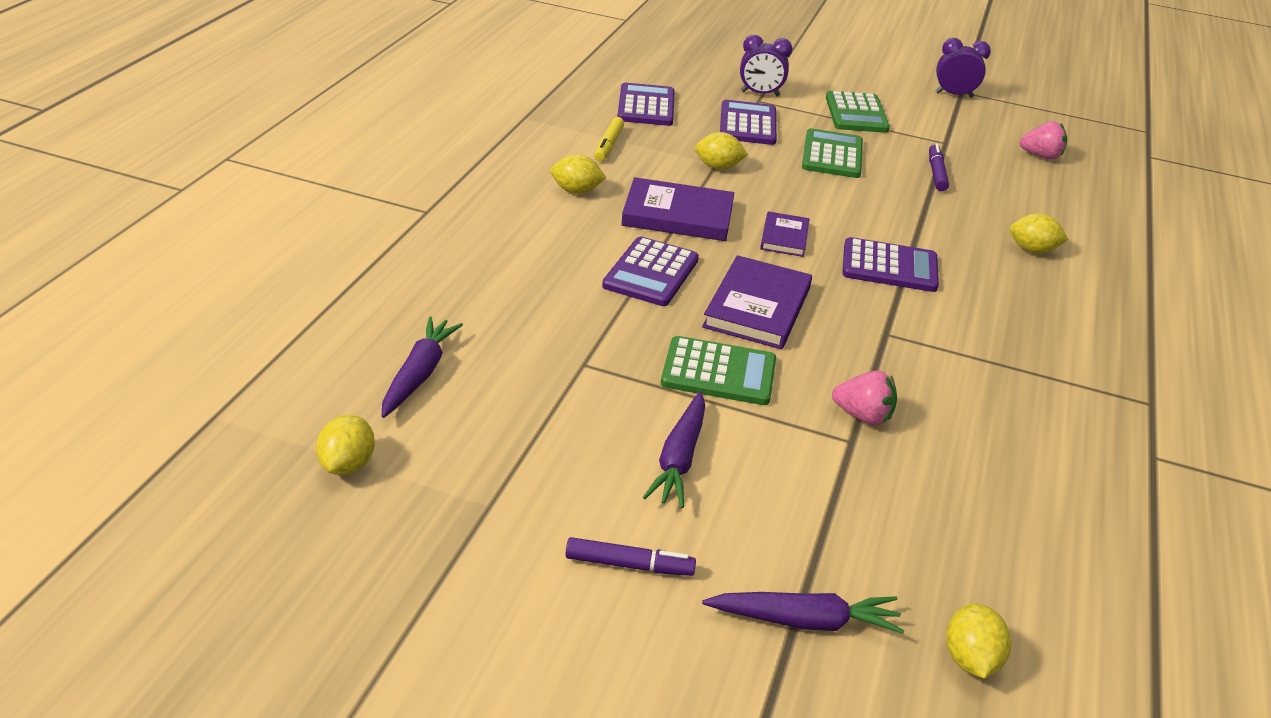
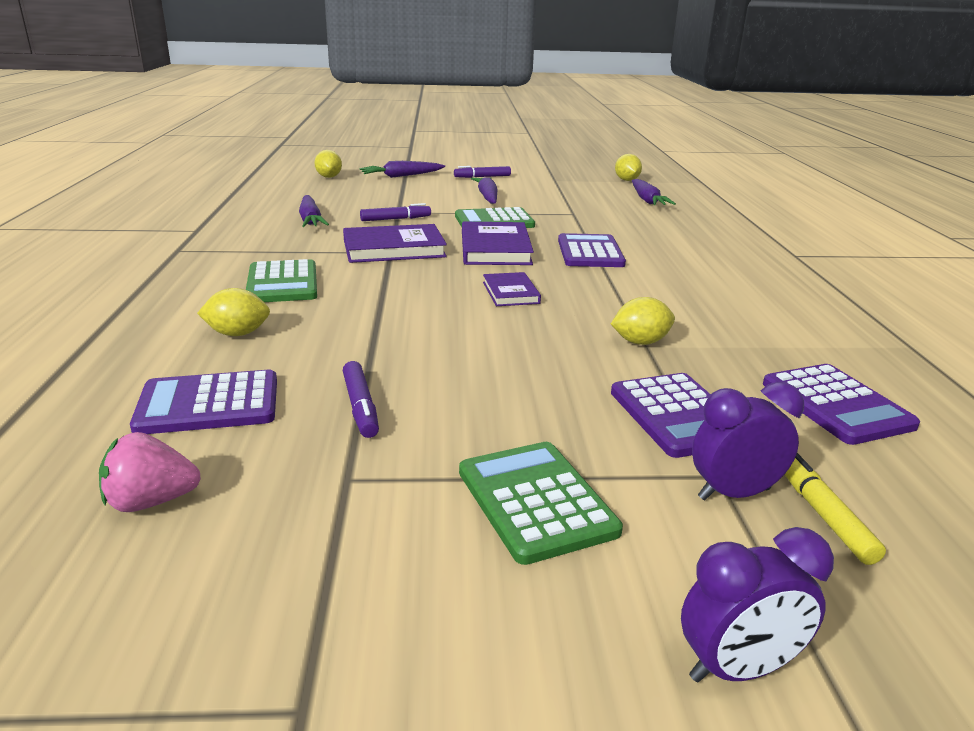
camera: 160 degrees right, 10 degrees down
yellow lemon [550,154,606,194] -> none
yellow marker [594,117,624,161] -> yellow marker moved to [785,453,886,565]
purple book [621,177,734,241] -> purple book moved to [343,224,447,263]
green calculator [802,128,863,178] -> green calculator moved to [246,259,317,302]
pink strawberry [832,371,897,426] -> purple marker [360,203,431,221]
purple calculator [842,237,939,292] -> purple calculator moved to [130,370,277,434]
purple clock [936,38,991,97] -> purple clock moved to [681,527,834,683]
none -> purple carrot [299,195,329,227]

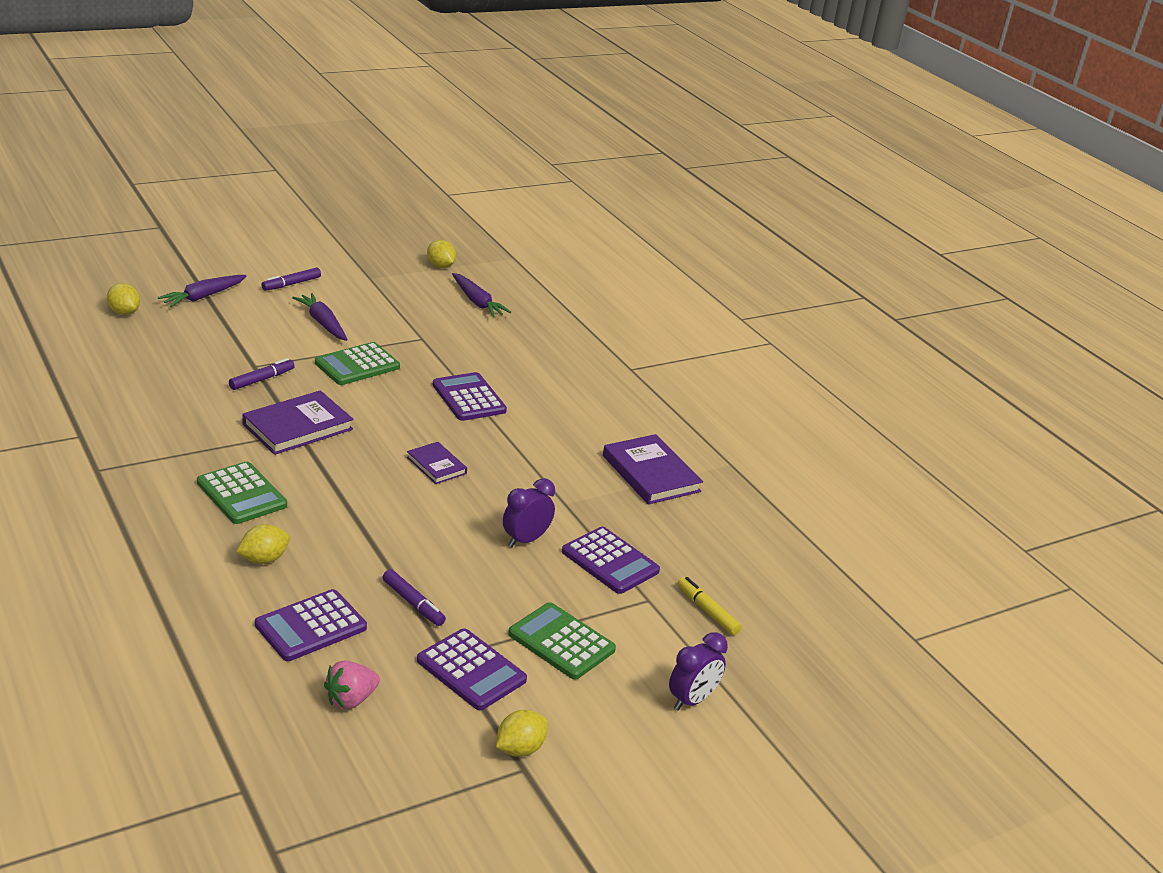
camera: 30 degrees left, 5 degrees up
purple carrot [299,195,329,227] -> none
purple book [462,222,534,265] -> purple book moved to [603,434,703,505]
yellow lemon [611,297,675,345] -> yellow lemon moved to [496,710,548,757]
purple clock [692,382,804,501] -> purple clock moved to [503,478,555,547]
purple calculator [763,364,920,445] -> purple calculator moved to [417,628,527,710]

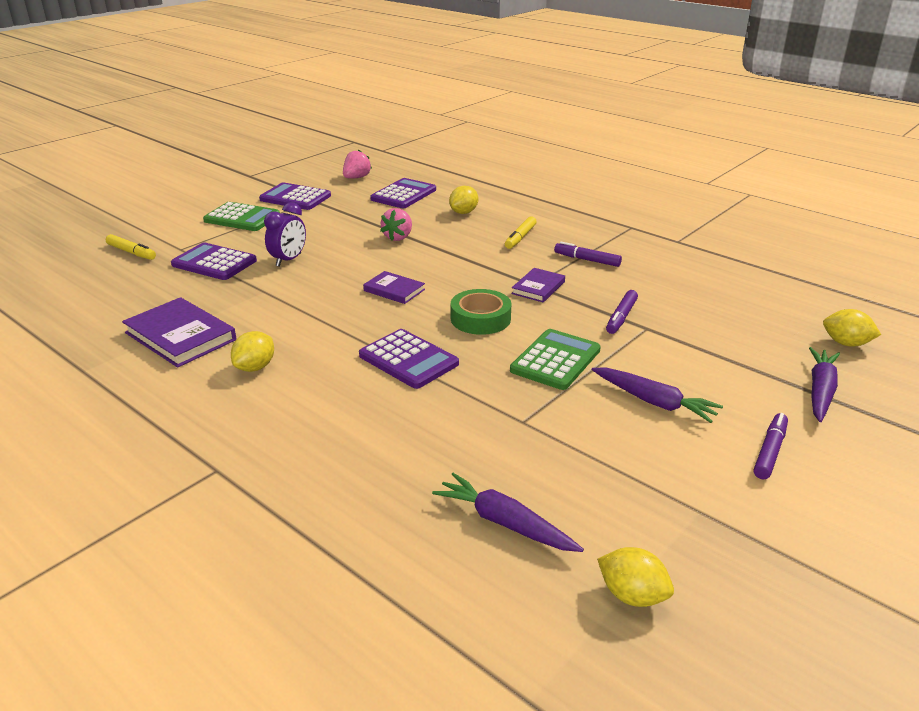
camera: 165 degrees right, 0 degrees up
green calculator [197,461,287,524] -> yellow marker [505,216,537,249]
purple book [242,390,353,455] -> purple book [511,268,565,303], size x0.58
purple marker [383,569,446,626] -> purple marker moved to [554,242,622,267]
yellow lemon [496,710,548,757] -> yellow lemon moved to [231,331,274,372]
purple clock [669,632,728,711] -> none
none -> pink strawberry [380,208,412,241]
none -> green tape [451,289,511,335]

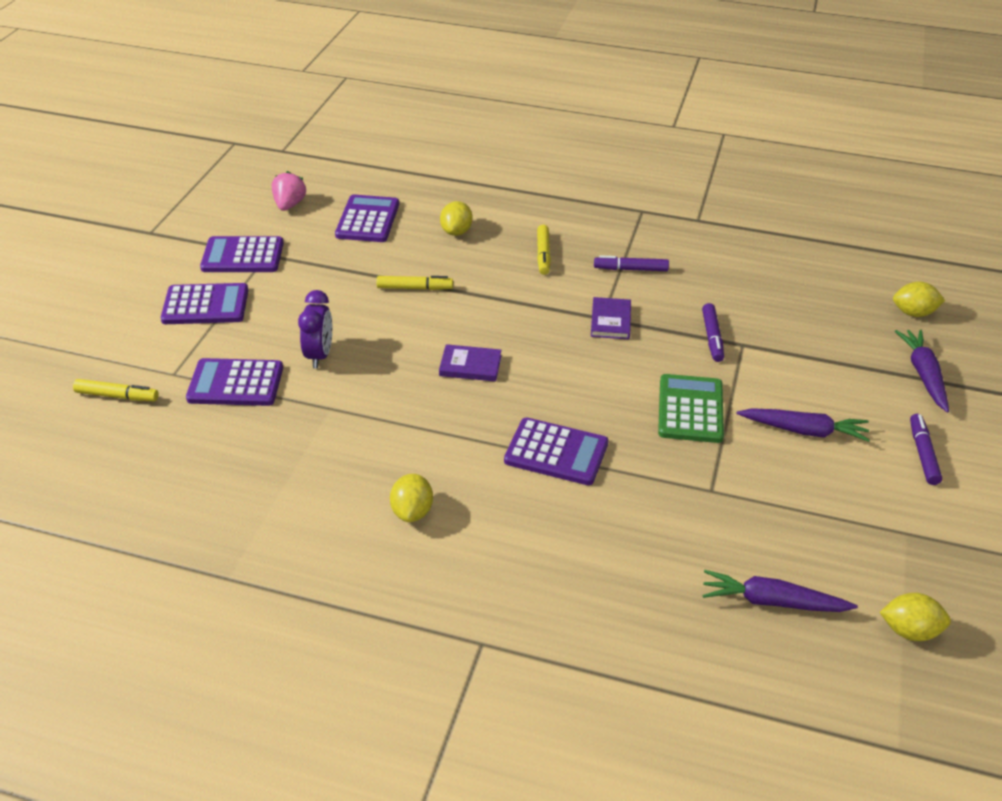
camera: 25 degrees left, 10 degrees up
purple book [122,297,236,368] -> none
green calculator [203,202,280,231] -> purple calculator [161,283,248,324]
pink strawberry [380,208,412,241] -> yellow marker [376,276,453,290]
green tape [451,289,511,335] -> none

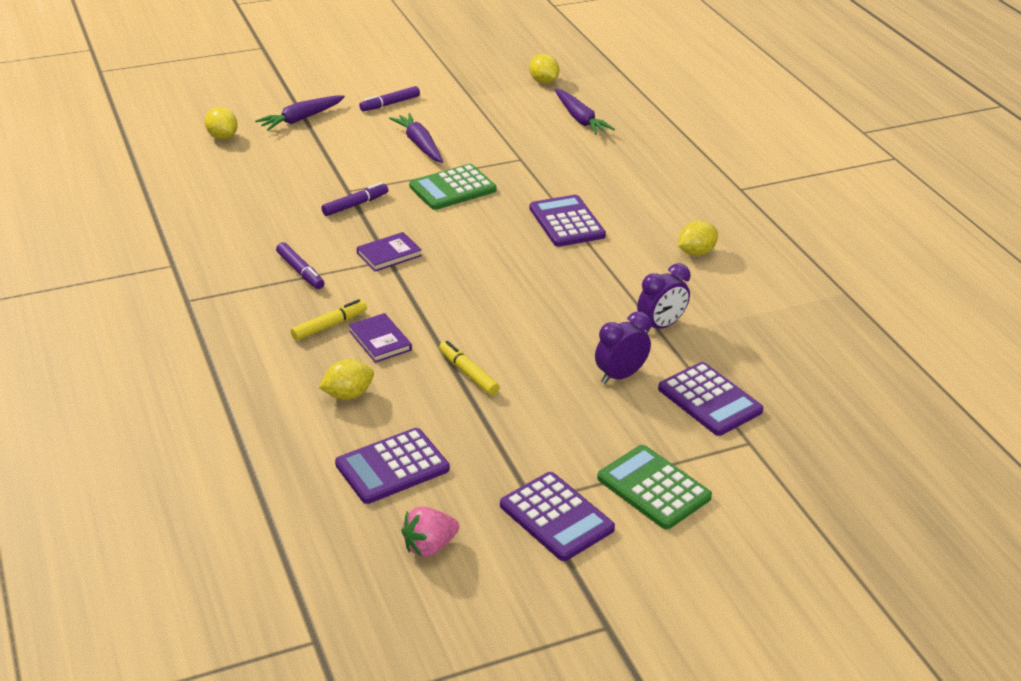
camera: 130 degrees left, 5 degrees down
yellow marker [73,379,158,401] -> none
purple calculator [161,283,248,324] -> green calculator [597,445,712,529]
purple book [439,344,501,382] -> purple book moved to [349,313,412,363]
none -> purple clock [637,263,691,333]

